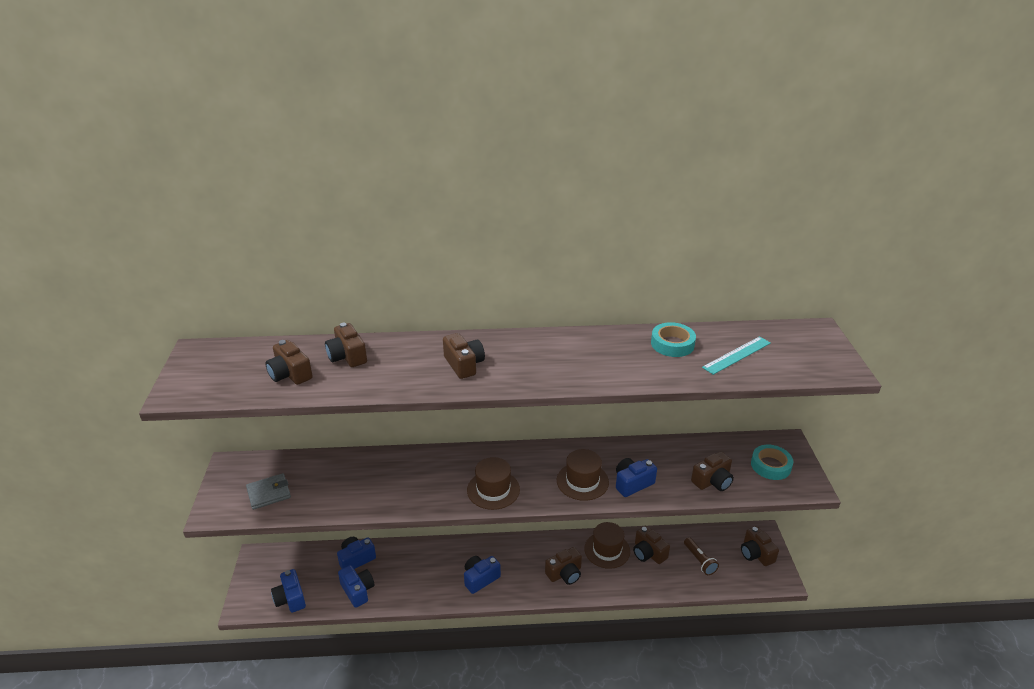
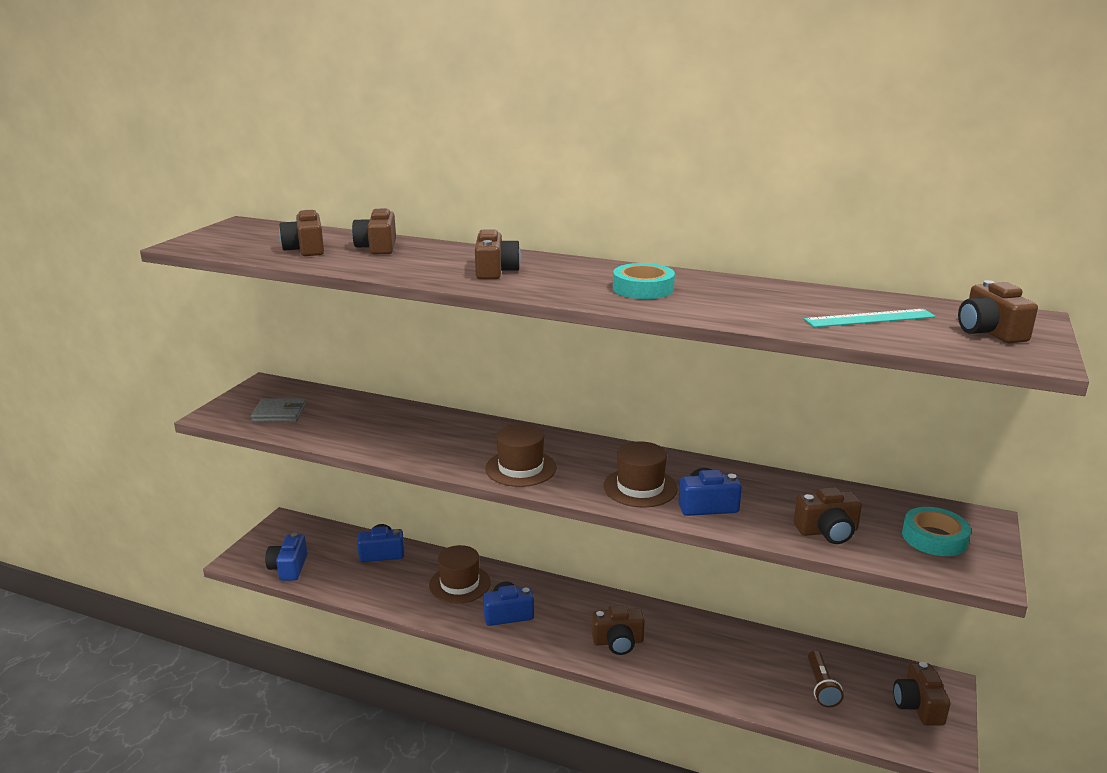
camera: 25 degrees right, 10 degrees down
blue camera [338,565,374,608] -> none
brown hat [584,522,630,569] -> brown hat moved to [429,545,491,604]
brown camera [633,526,670,564] -> brown camera moved to [958,280,1038,343]
turquoise tape [651,322,696,357] -> turquoise tape moved to [613,263,675,299]

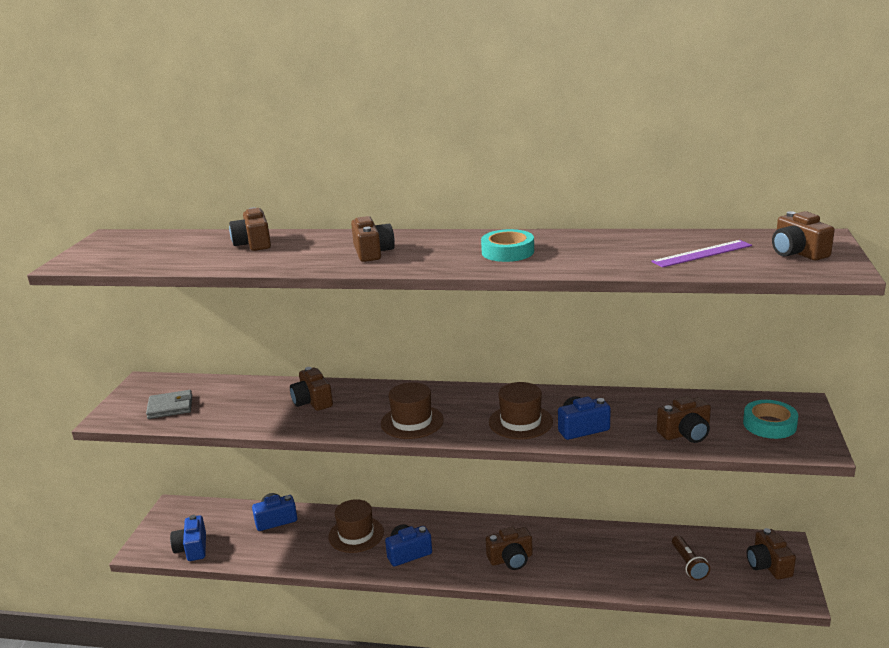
camera: 10 degrees left, 0 degrees up
brown camera [279,210,324,256] -> brown camera moved to [290,367,333,411]
turquoise ruler [804,309,936,327] -> purple ruler [651,240,752,268]

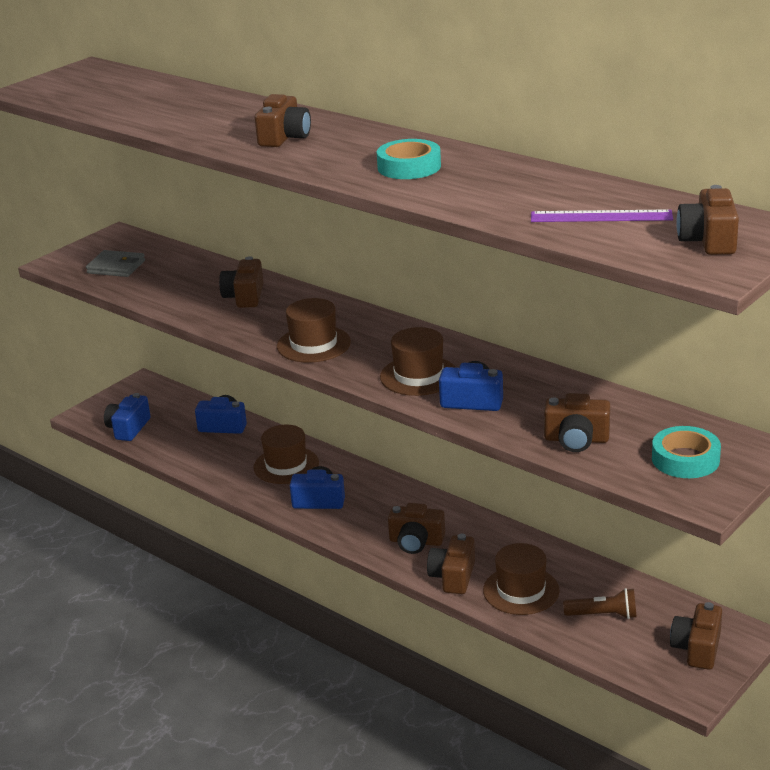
camera: 30 degrees right, 5 degrees up
brown camera [229,207,271,251] -> brown camera moved to [427,534,475,594]
brown flashlight [672,536,710,580] -> brown flashlight turned 105 degrees counterclockwise [563,588,637,619]
none -> brown hat [483,543,559,615]

